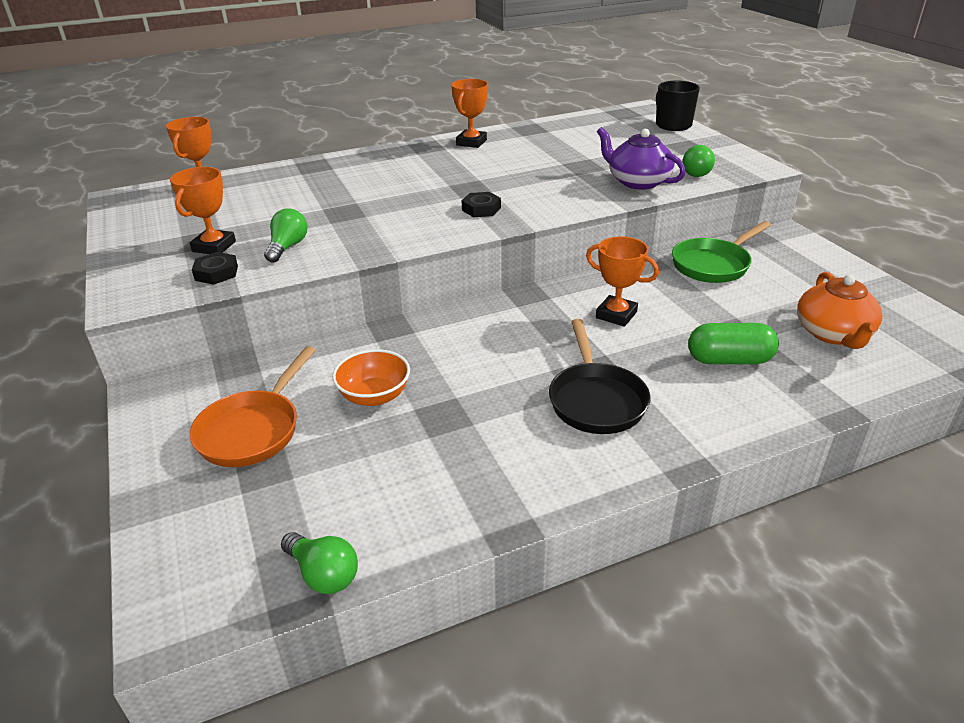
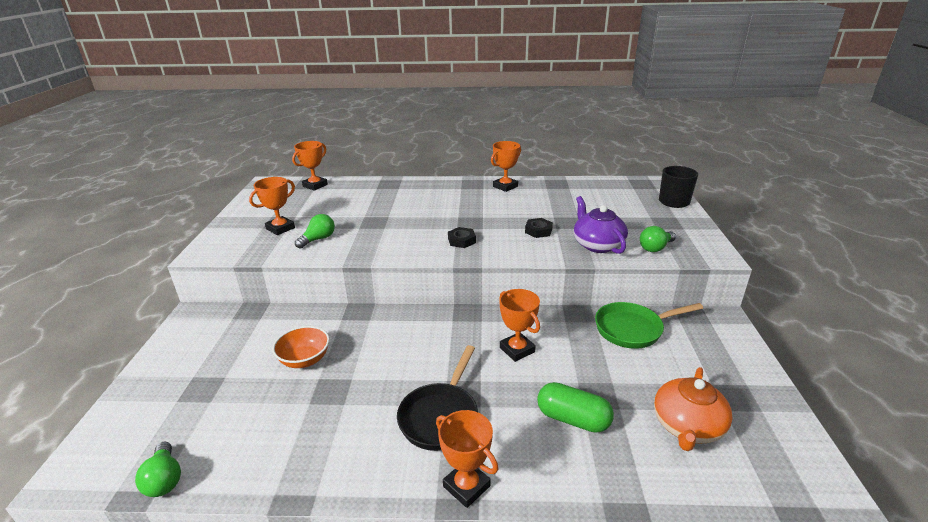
camera: 25 degrees right, 5 degrees down
orange pan [189,346,316,467] -> none
black nut [192,252,238,285] -> black nut moved to [525,218,553,238]
none -> orange trophy [436,410,498,508]

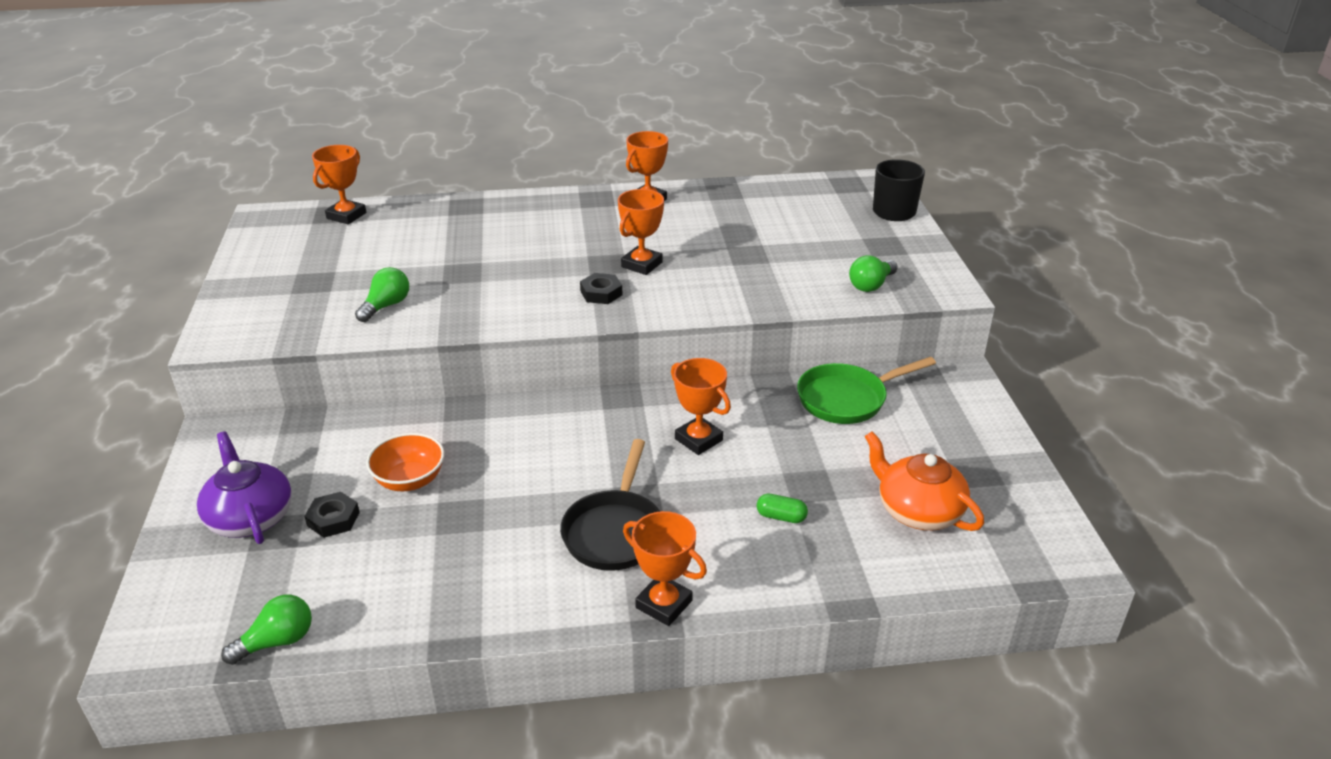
camera: 10 degrees left, 5 degrees up
green light bulb [135,442,181,497] -> green light bulb turned 90 degrees counterclockwise [221,595,312,665]
orange trophy [249,177,295,235] -> orange trophy moved to [618,189,664,275]
black nut [525,218,553,238] -> black nut moved to [304,492,360,538]
green capsule [537,382,614,433] -> green capsule [757,494,808,523], size x0.54
purple teapot [574,196,628,254] -> purple teapot moved to [197,432,292,544]
orange teapot [654,367,733,451] -> orange teapot turned 120 degrees clockwise [864,431,984,531]

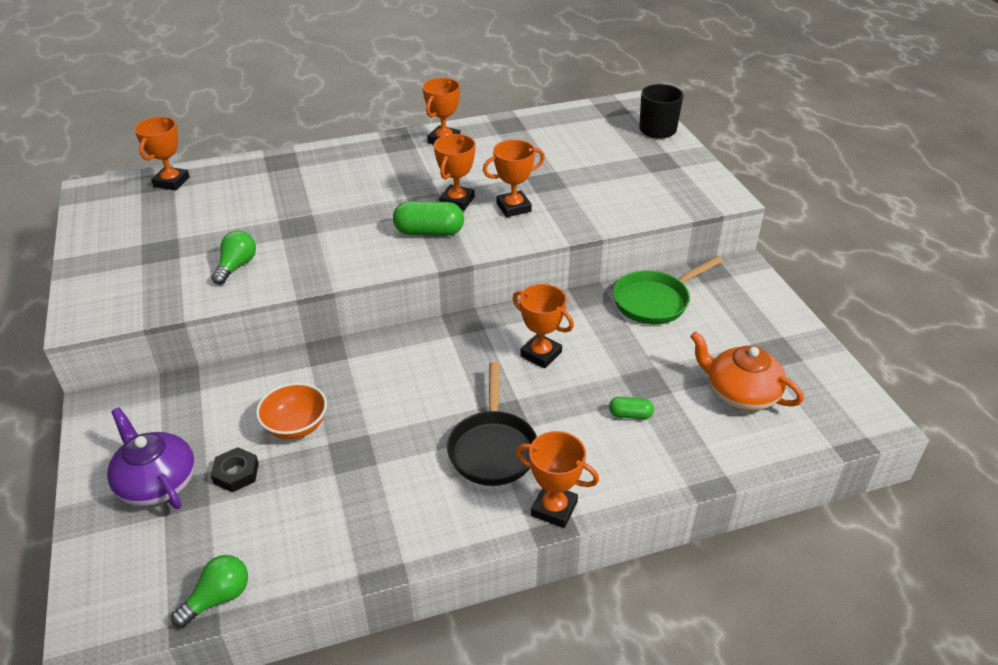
camera: 10 degrees left, 5 degrees up
black nut [580,273,622,304] -> green capsule [393,201,464,236]
green light bulb [849,255,898,292] -> none
none -> orange trophy [483,140,545,217]

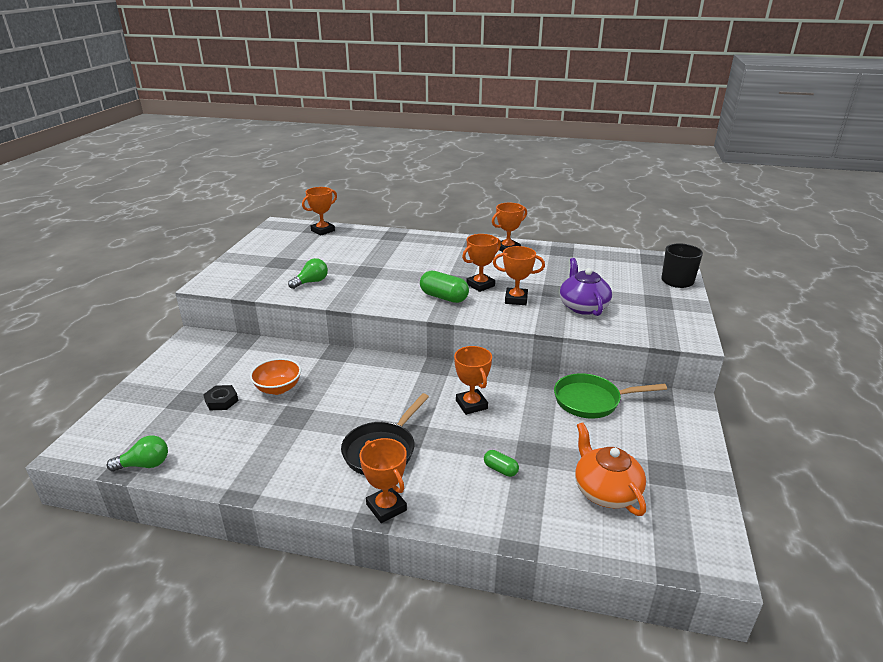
camera: 30 degrees right, 10 degrees down
purple teapot [107,407,195,509] -> purple teapot moved to [560,258,612,316]

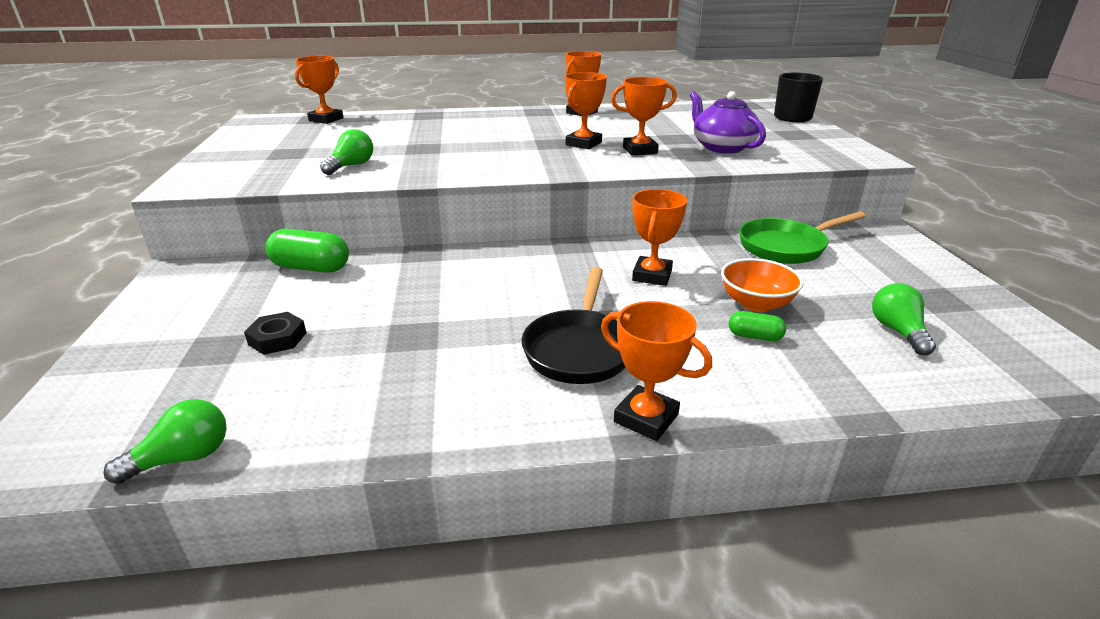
camera: 20 degrees left, 0 degrees up
orange bowl [250,358,301,395] -> orange bowl moved to [721,258,804,312]
green capsule [420,271,469,303] -> green capsule moved to [265,228,349,272]
orange trophy [454,346,492,415] -> orange trophy turned 60 degrees clockwise [632,189,687,286]
orange teapot [575,422,646,516] -> green light bulb [872,283,936,355]

